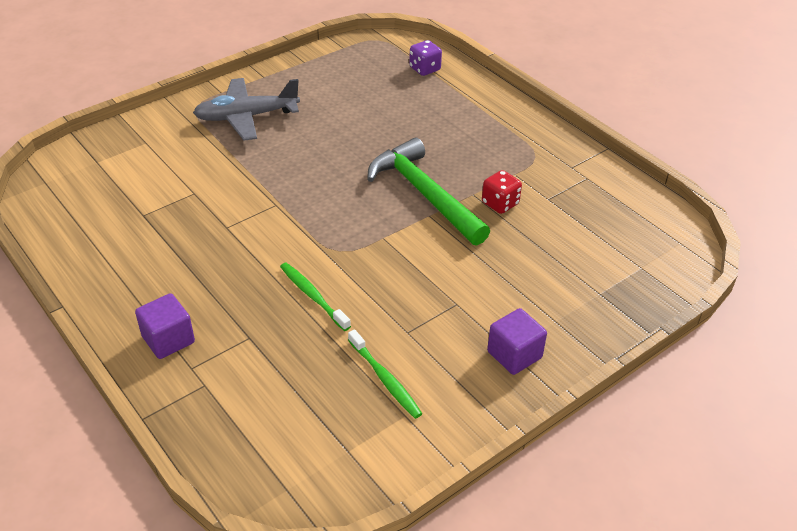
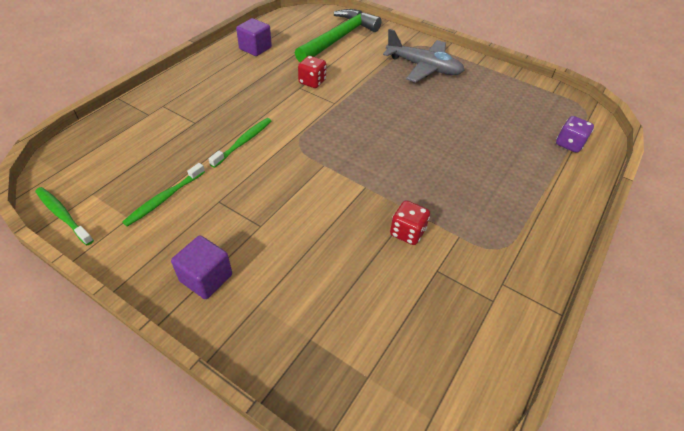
camera: 70 degrees right, 5 degrees up
purple cube [135,293,195,359] -> purple cube moved to [236,18,272,56]
grey plane [193,78,300,141] -> grey plane turned 150 degrees clockwise [383,29,465,83]
green hammer [367,137,490,246] -> green hammer moved to [295,9,382,63]
none -> green toothbrush [35,187,94,245]
none -> red dice [298,56,326,88]

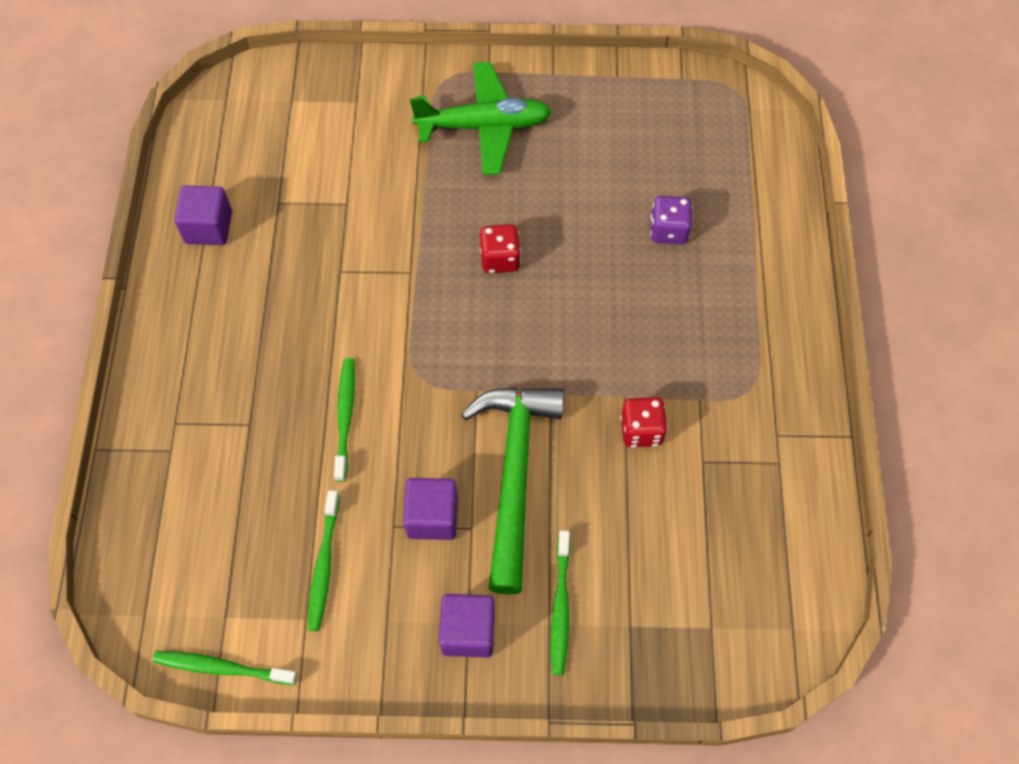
camera: 30 degrees left, 15 degrees up
green hammer [295,9,382,63] -> green hammer moved to [461,388,564,595]
red dice [298,56,326,88] -> red dice moved to [480,224,521,274]
grey plane [383,29,465,83] -> green plane [410,62,552,175]
purple dice [556,116,594,153] -> purple dice moved to [650,196,693,245]
none -> purple cube [403,478,458,540]
none -> green toothbrush [551,530,570,675]

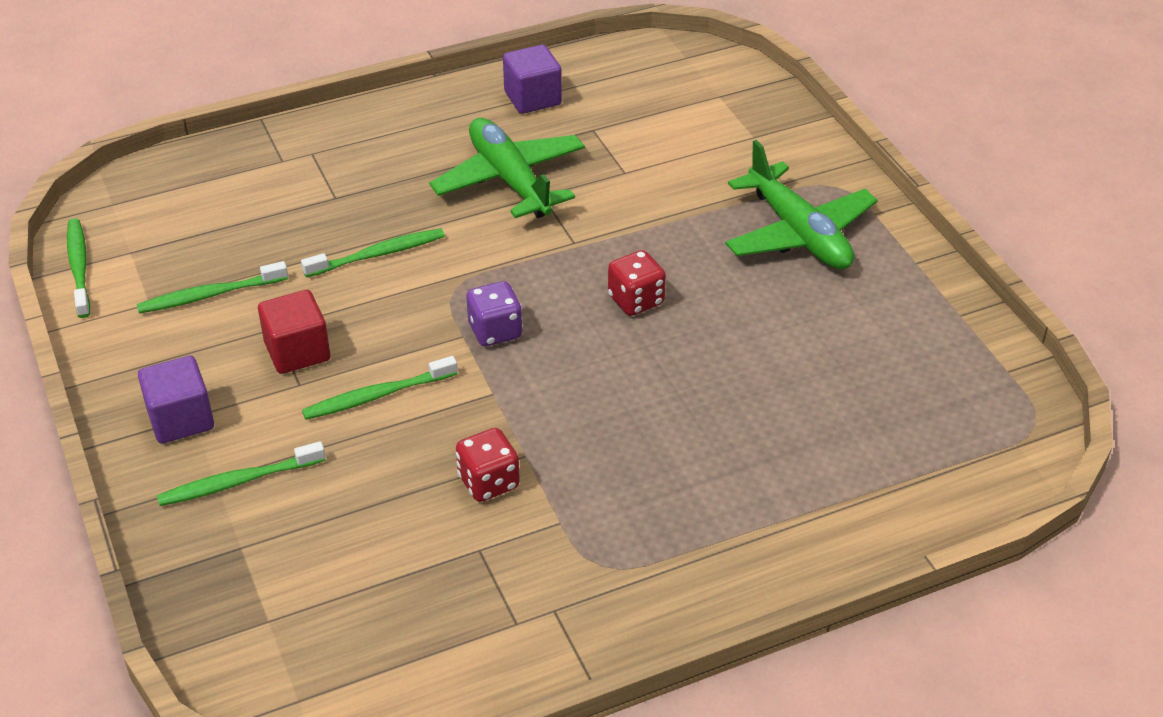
camera: 65 degrees right, 20 degrees down
purple cube [403,478,458,540] -> red cube [258,290,330,374]
green hammer [461,388,564,595] -> green toothbrush [302,356,458,420]
purple dice [650,196,693,245] -> purple dice moved to [466,281,523,346]
none -> green plane [429,118,585,218]

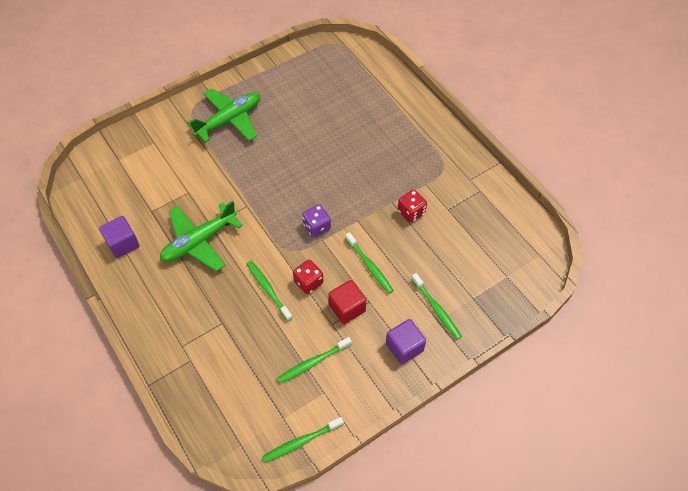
camera: 100 degrees left, 15 degrees up
green toothbrush [137,261,288,313] -> green toothbrush turned 90 degrees clockwise [277,337,352,383]
red dice [608,250,666,316] -> red dice moved to [293,260,323,294]

